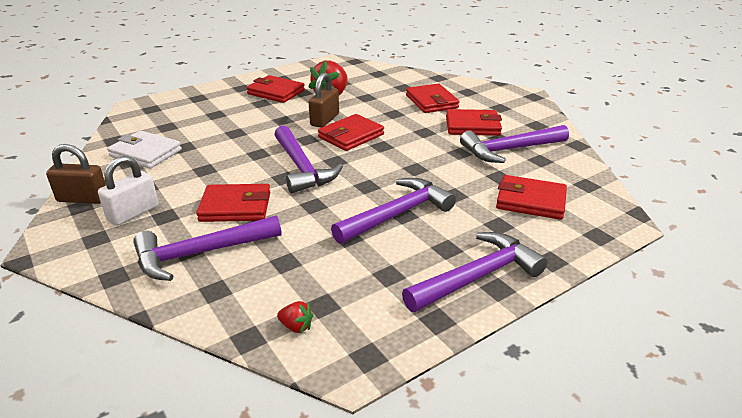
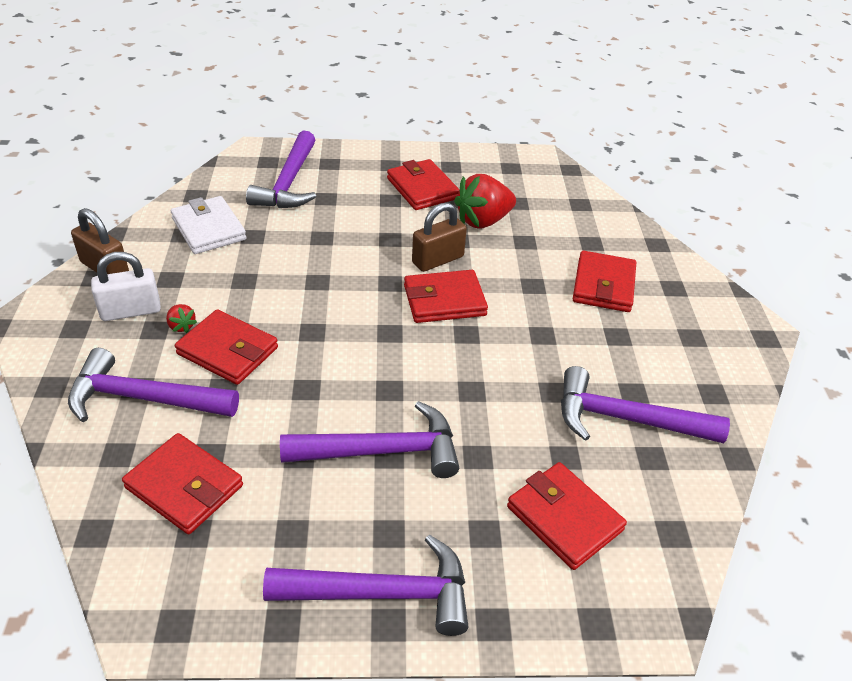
camera: 30 degrees right, 10 degrees up
purple hammer [274,125,343,193] -> purple hammer moved to [246,131,316,208]
red strawberry [277,301,313,333] -> red strawberry moved to [166,304,197,333]
red wallet [446,109,502,136] -> red wallet moved to [122,433,243,534]

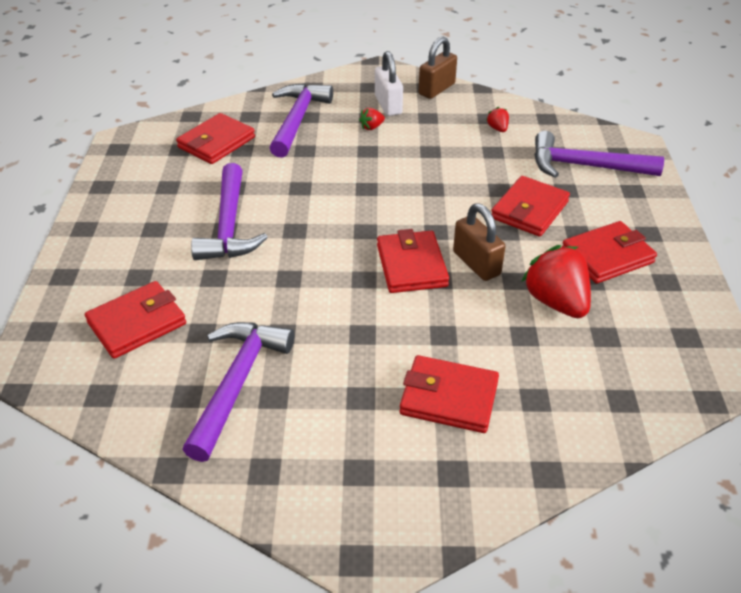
camera: 95 degrees right, 0 degrees up
white wallet [171,196,246,254] -> red strawberry [486,107,509,132]
red wallet [175,309,278,385] -> red wallet moved to [491,176,570,237]
purple hammer [263,534,468,636] -> none

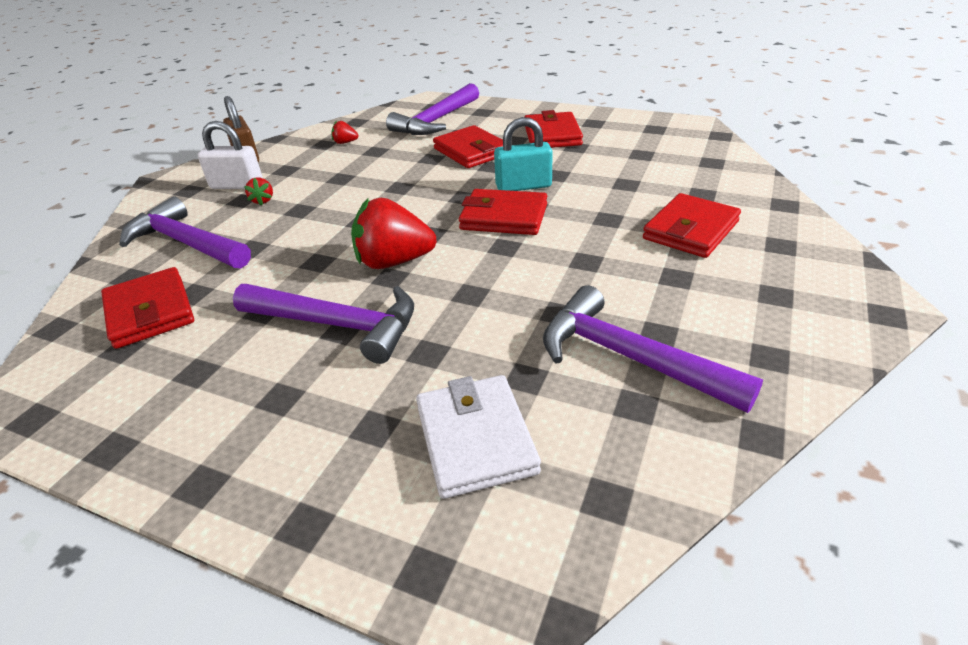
camera: 65 degrees left, 5 degrees down
red wallet [85,281,186,359] -> white wallet [416,375,541,499]
brown padlock [453,203,505,281] -> turquoise padlock [494,117,553,191]
red strawberry [521,245,591,318] -> red strawberry moved to [351,198,437,269]

